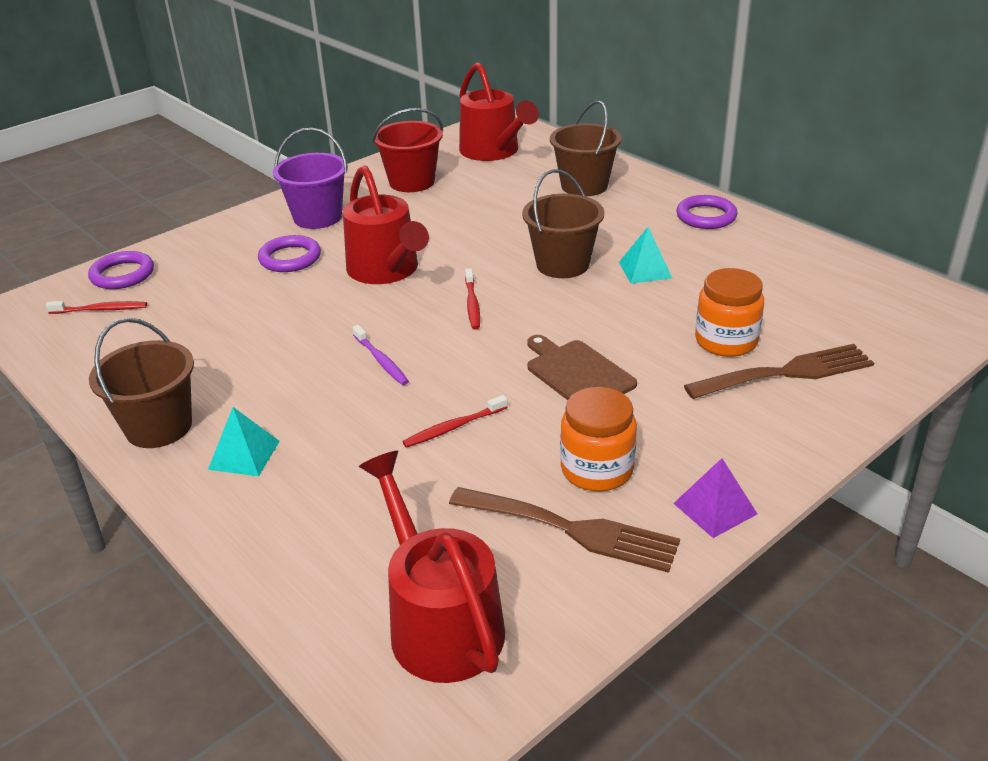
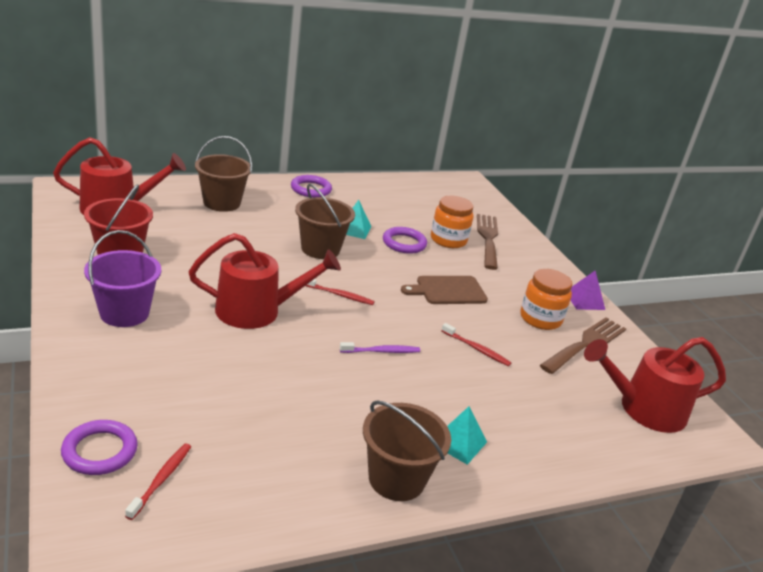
camera: 75 degrees left, 5 degrees down
purple ring [258,235,321,272] -> purple ring moved to [383,227,427,254]
red toothbrush [402,395,508,448] -> red toothbrush turned 45 degrees counterclockwise [441,323,511,366]

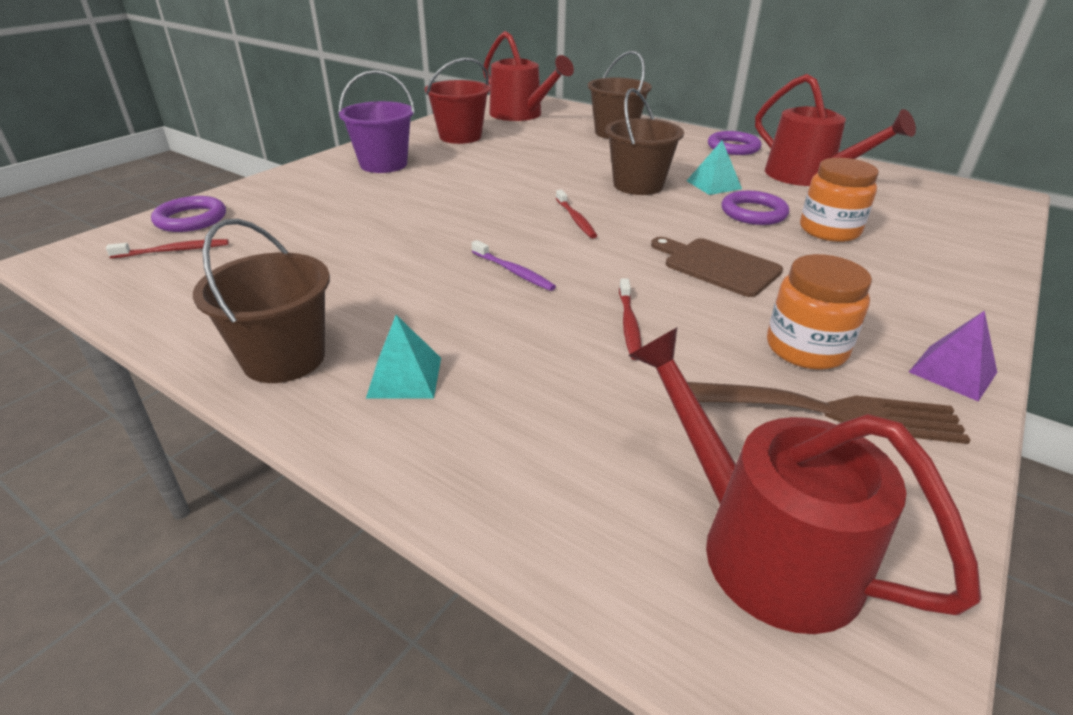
camera: 60 degrees right, 5 degrees up
red watering can [189,233,341,329] -> red watering can moved to [755,74,916,186]
brown fork [477,214,498,270] -> none

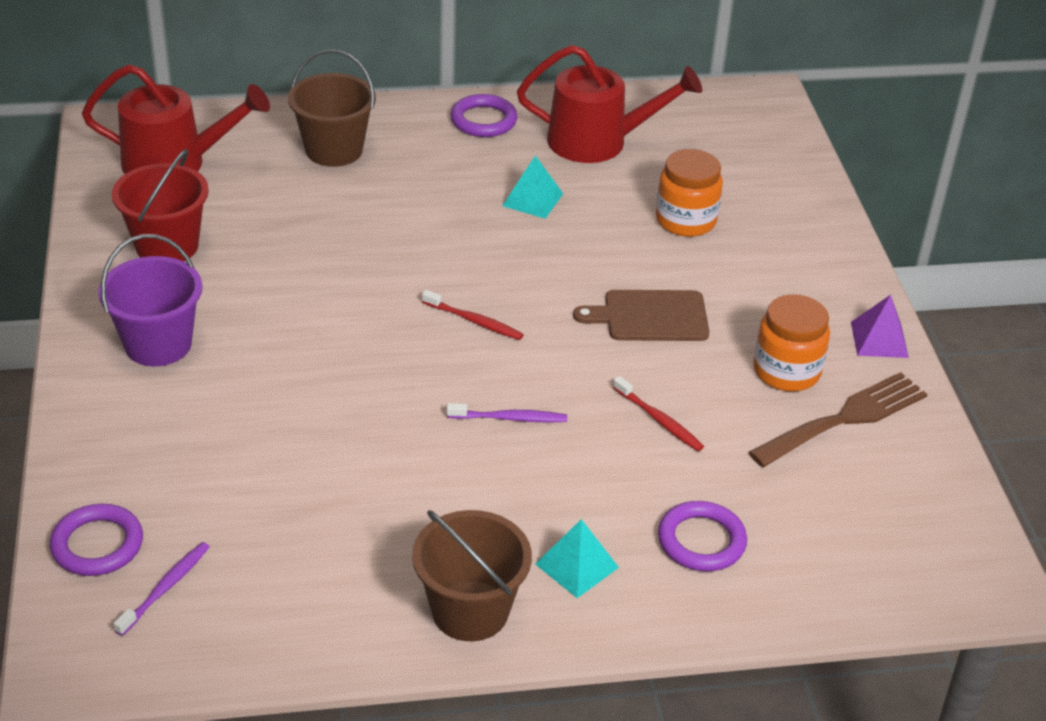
camera: 45 degrees left, 5 degrees up
red toothbrush [106,239,229,258] -> purple toothbrush [113,542,210,636]
brown bucket [605,88,684,195] -> none
red watering can [628,328,981,634] -> none
purple ring [721,191,789,225] -> purple ring moved to [658,501,747,571]

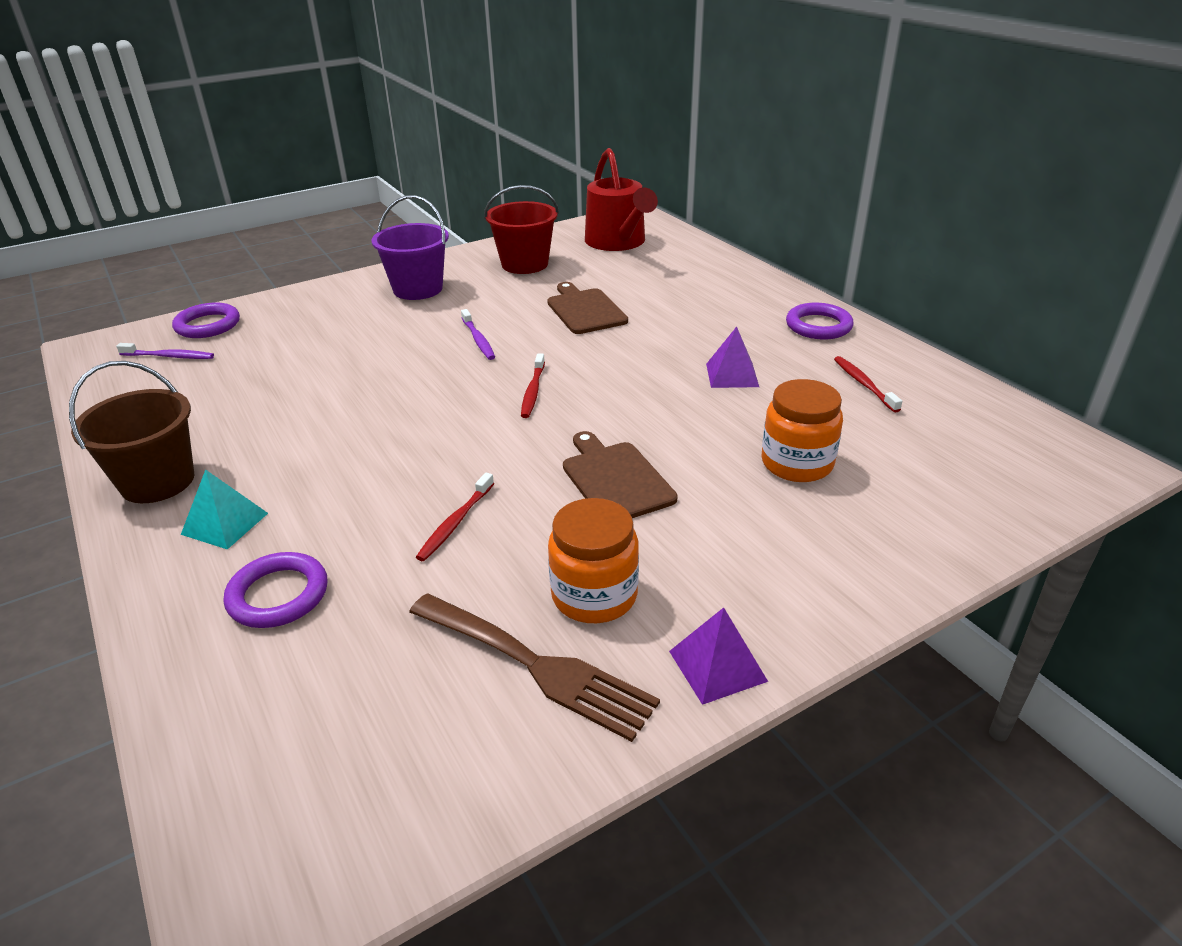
camera: 70 degrees right, 5 degrees down
brown bucket [288,49,376,167] -> none
purple toothbrush [447,403,567,423] -> purple toothbrush moved to [461,309,495,360]
turquoise pyramid [502,155,563,219] -> purple pyramid [706,327,759,388]
red watering can [517,45,702,163] -> red toothbrush [834,356,902,413]
none -> brown cutting board [547,282,628,334]

